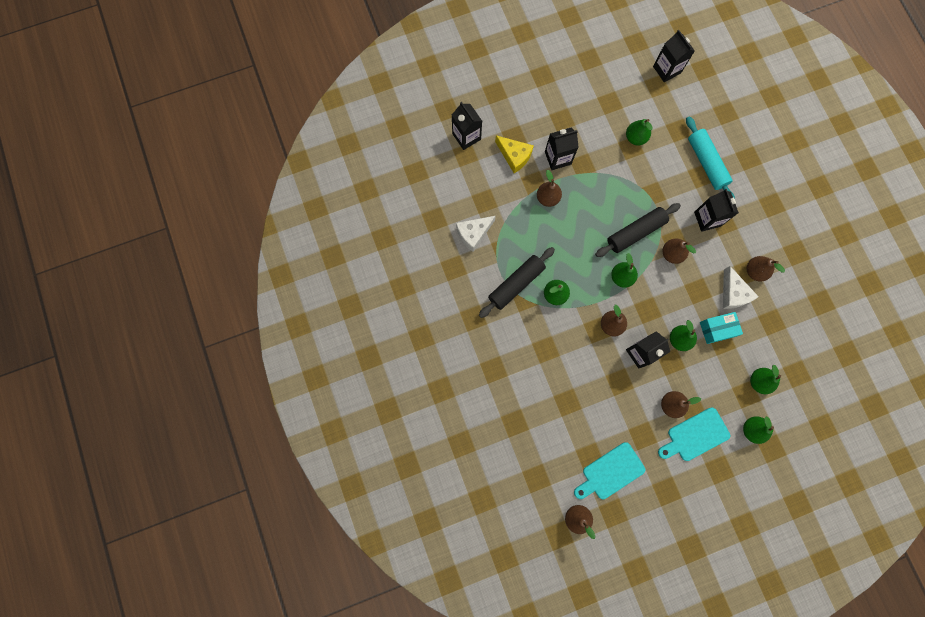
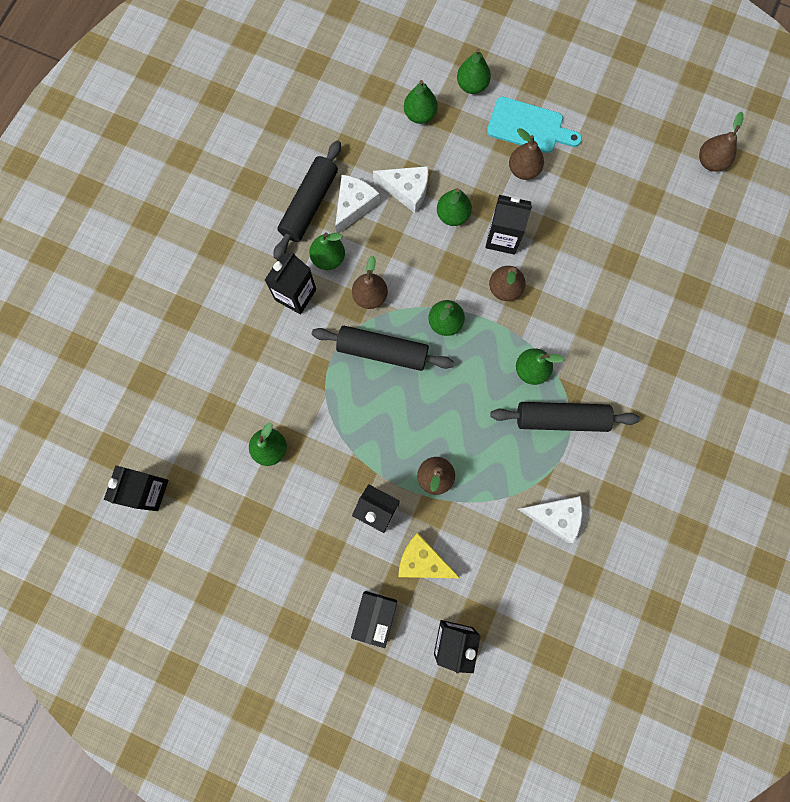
camera: 135 degrees left, 0 degrees up
yellow cheese [495,135,534,173] -> yellow cheese turned 60 degrees counterclockwise [398,533,460,578]
turquoise cutting board [574,442,645,499] -> none
turquoise rolling pin [686,116,735,199] -> none
turquoise box [700,312,743,344] -> white cheese [373,166,428,213]
brown pear [747,256,785,282] -> black rolling pin [274,140,341,260]
none -> green pear [309,232,345,270]
none -> black box [351,591,397,648]

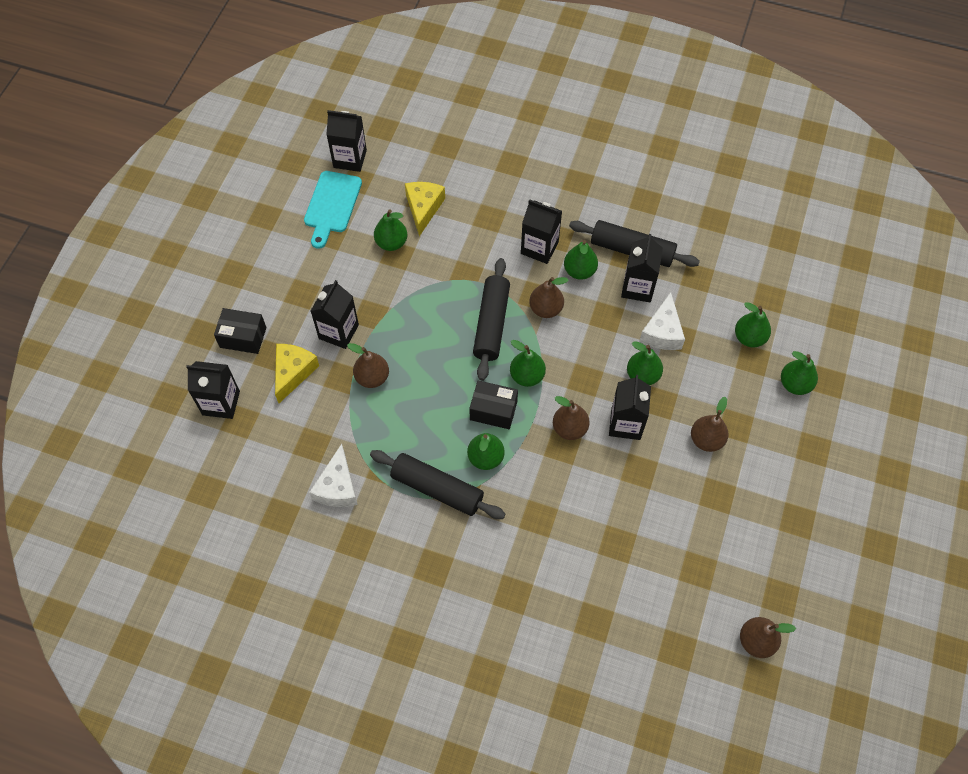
camera: 85 degrees right, 15 degrees down
white cheese [335,175,380,233] -> black carton [621,234,663,302]
turquoise cutting board [487,97,582,153] -> turquoise cutting board moved to [304,171,362,249]
black rolling pin [490,402,640,432] -> black rolling pin turned 60 degrees counterclockwise [370,450,505,519]
none -> yellow cheese [405,182,445,236]
none -> black box [469,380,518,429]

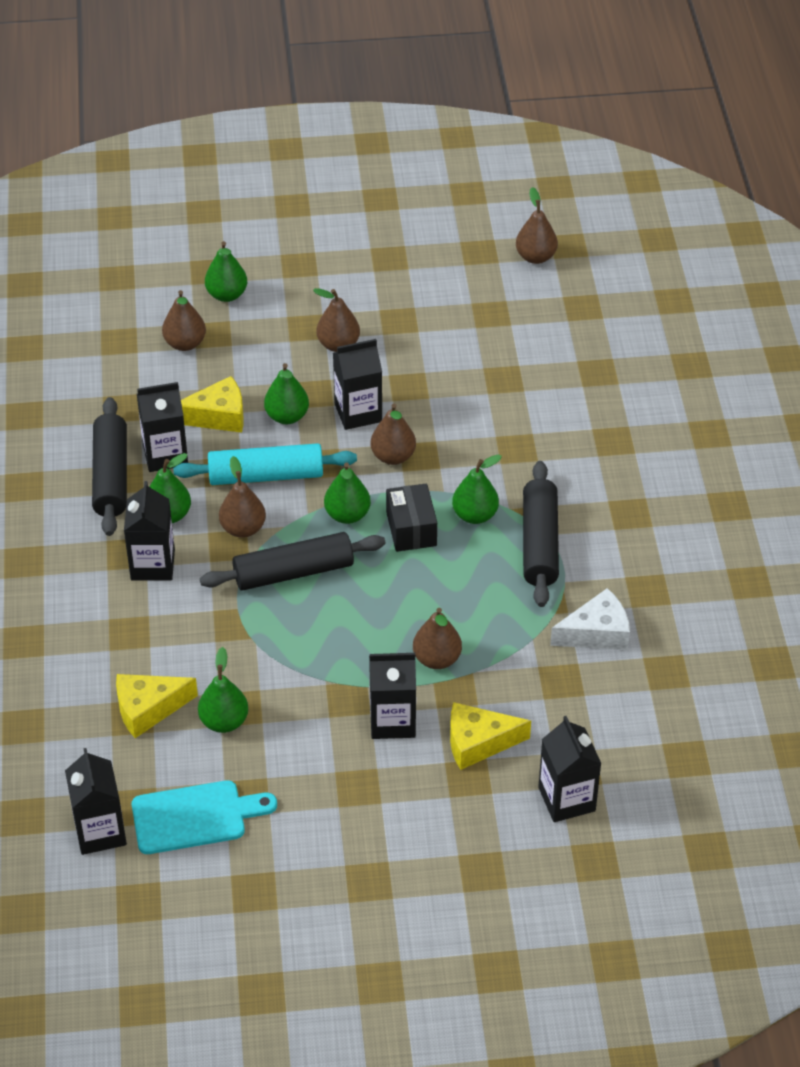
camera: 115 degrees left, 15 degrees down
black box [214,308,266,354] -> none
white cheese [640,292,685,350] -> yellow cheese [181,376,244,433]
green pear [735,302,771,347] -> brown pear [162,290,206,351]
none -> turquoise rolling pin [173,443,357,485]

